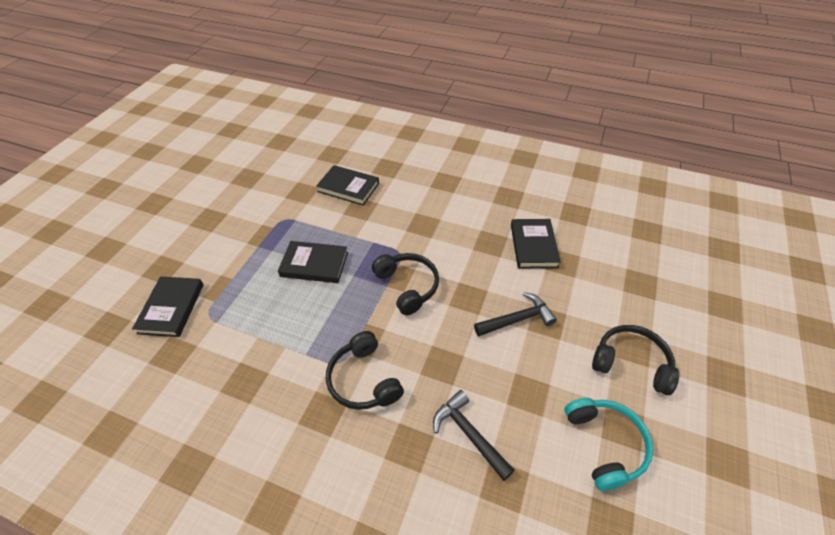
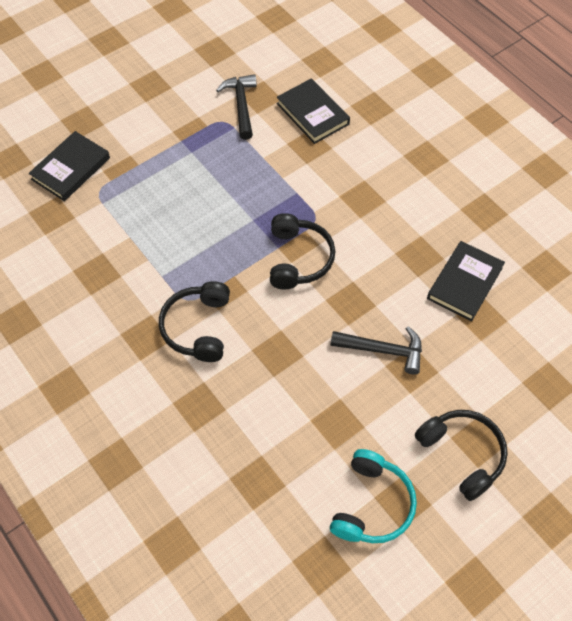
camera: 30 degrees right, 10 degrees up
black book [278,241,348,283] -> none
black hammer [433,390,515,481] -> black hammer moved to [216,74,257,140]

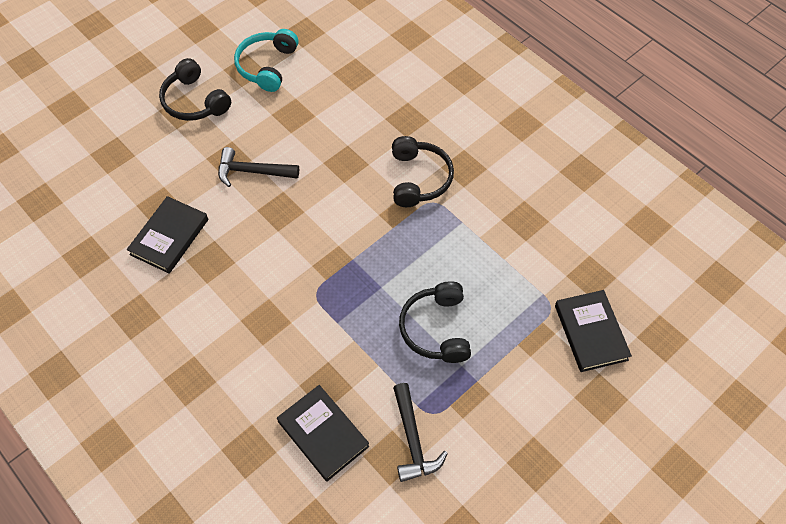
camera: 175 degrees right, 0 degrees up
black book [29,131,110,201] -> black book turned 45 degrees counterclockwise [555,290,632,372]
black headphones [270,213,335,289] -> black headphones moved to [399,281,471,363]

